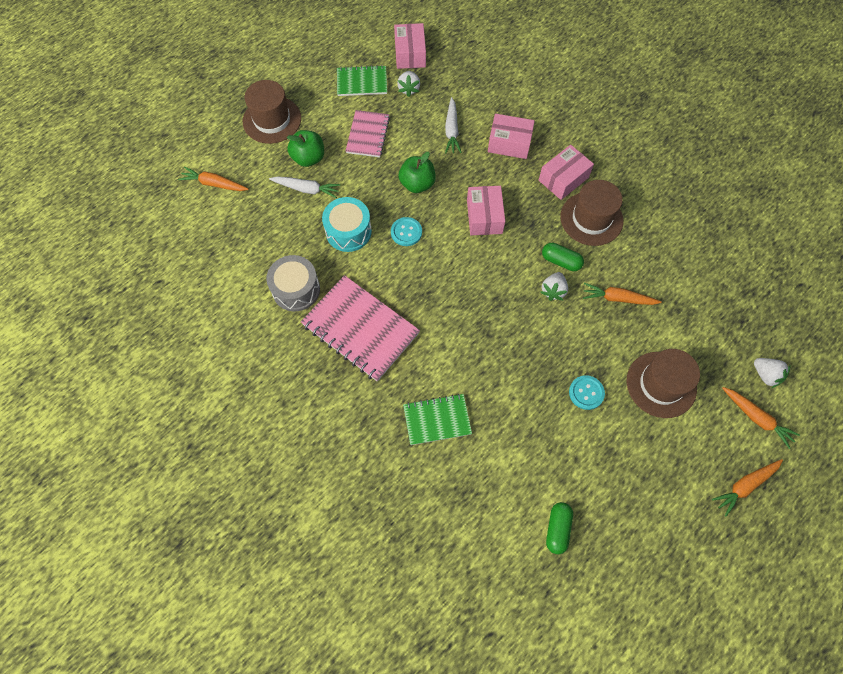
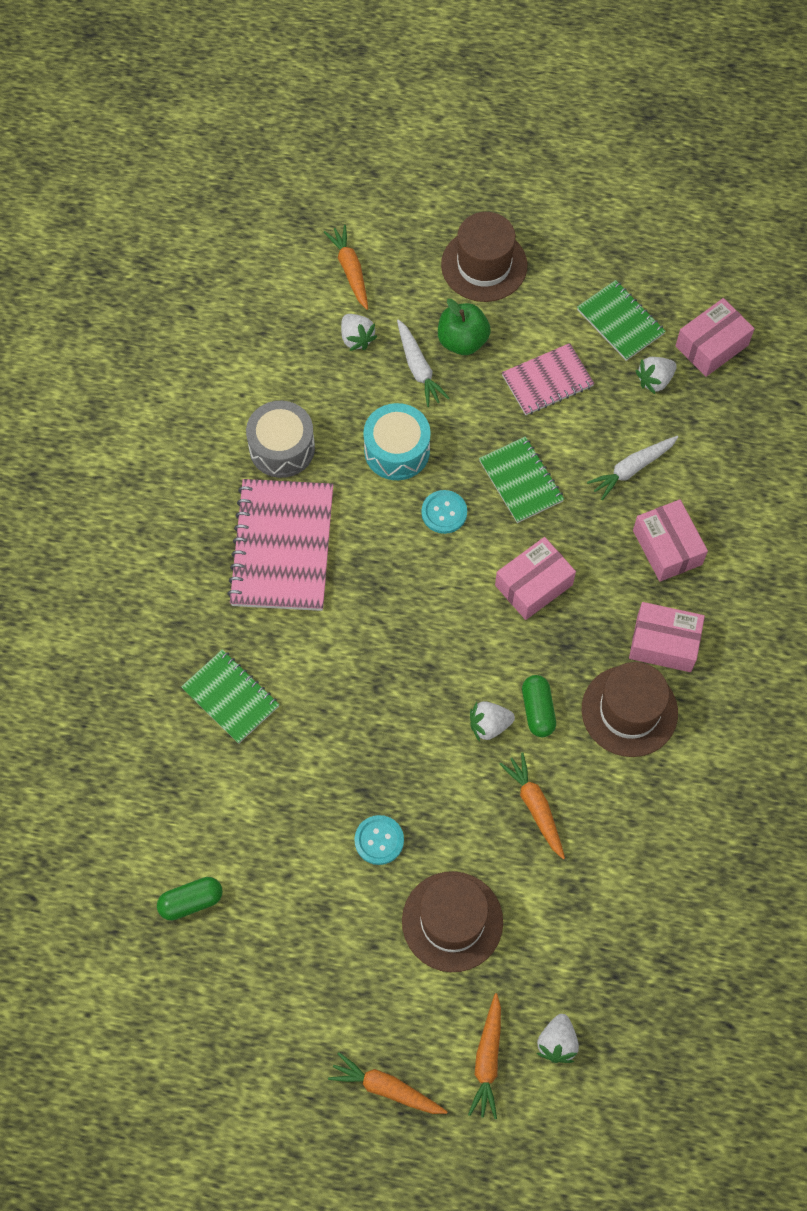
camera: 55 degrees right, 0 degrees up
green apple [398,152,436,193] -> green notebook [479,436,564,523]
none -> white strawberry [341,314,378,351]

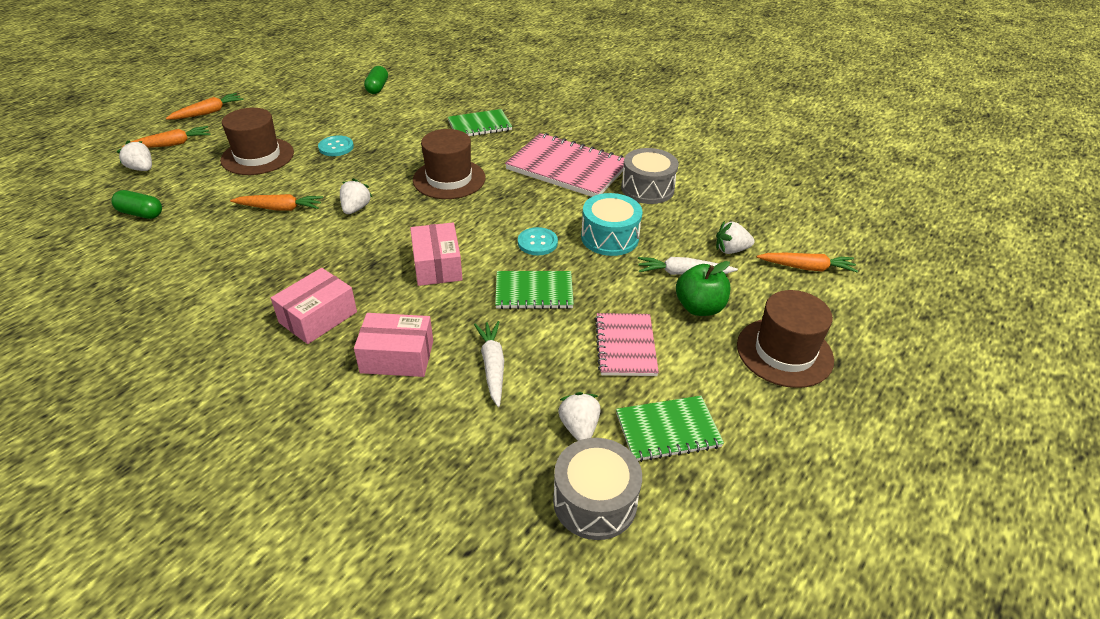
camera: 115 degrees right, 25 degrees down
orange carrot [468,993,501,1119] -> orange carrot turned 120 degrees clockwise [122,126,210,148]
green capsule [522,675,556,737] -> green capsule moved to [111,190,162,219]
brown hat [582,662,678,757] -> brown hat moved to [413,129,485,199]
pink box [675,298,755,377] -> grey drum [553,438,642,540]

